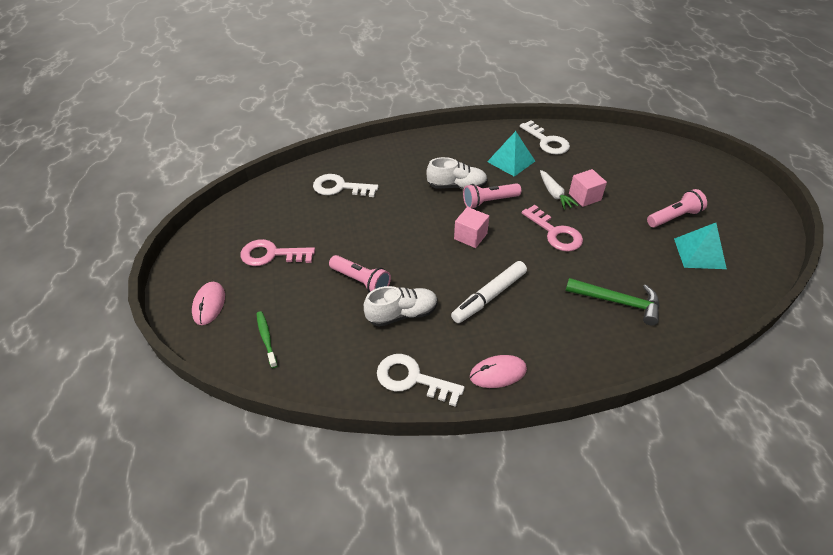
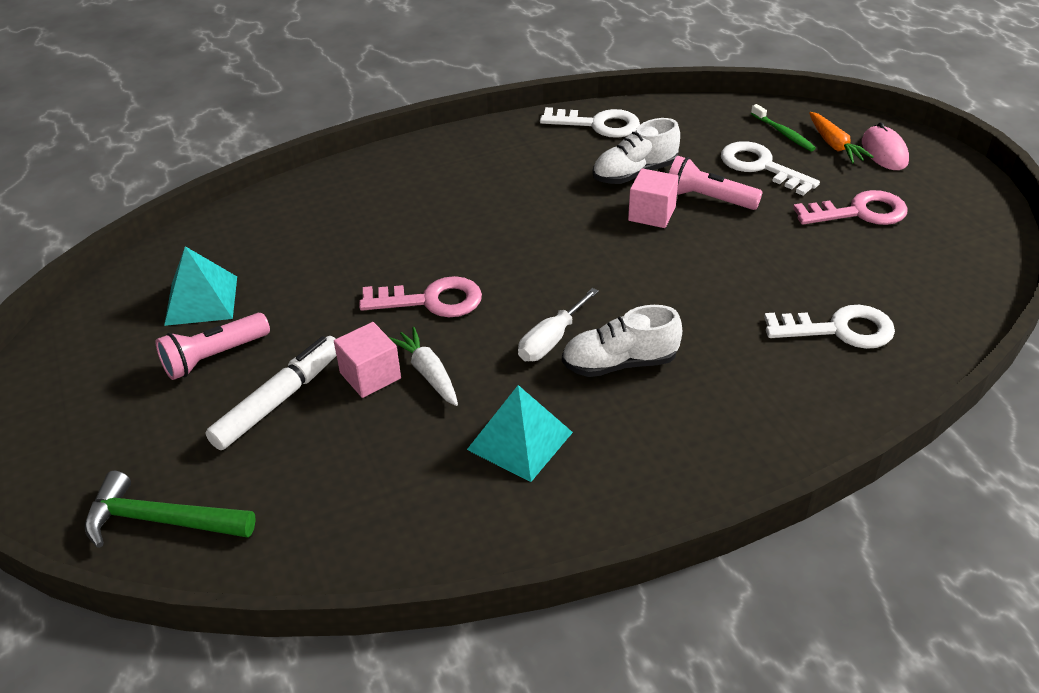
camera: 170 degrees right, 5 degrees down
white marker [451,261,527,323] -> white marker moved to [205,336,336,450]
pink cube [454,207,489,248] -> pink cube moved to [628,168,679,228]
pink flashlight [463,183,521,209] -> white screwdriver [518,288,599,361]
pink mouse [470,355,527,388] -> none
white key [520,120,570,155] -> white key moved to [721,141,820,195]
pink key [522,205,583,251] -> pink key turned 135 degrees clockwise [359,276,482,317]
green hammer [566,278,659,325] -> green hammer moved to [85,471,256,548]
none -> orange carrot [809,112,874,163]

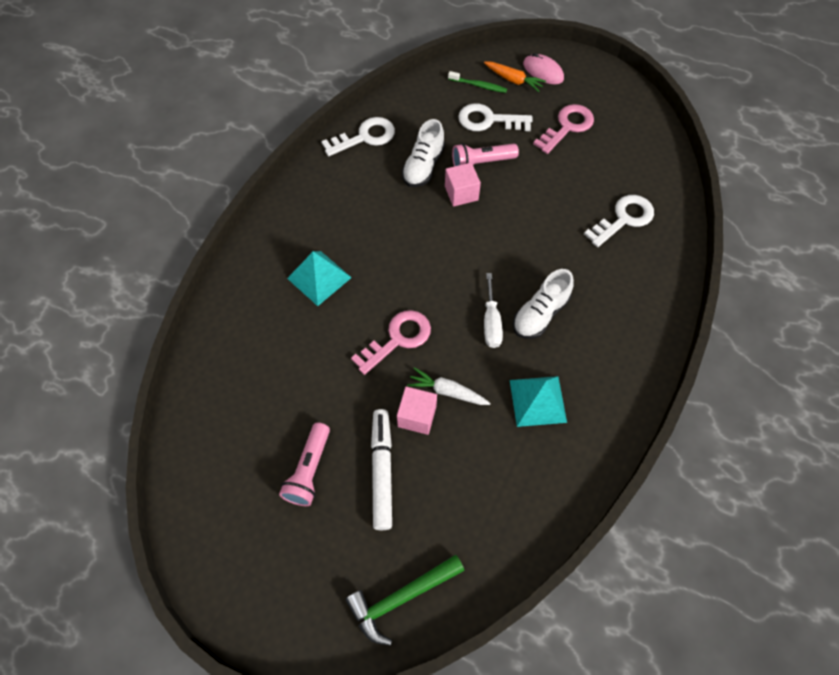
camera: 40 degrees left, 20 degrees up
turquoise pyramid [164,246,237,326] -> turquoise pyramid moved to [287,251,352,306]

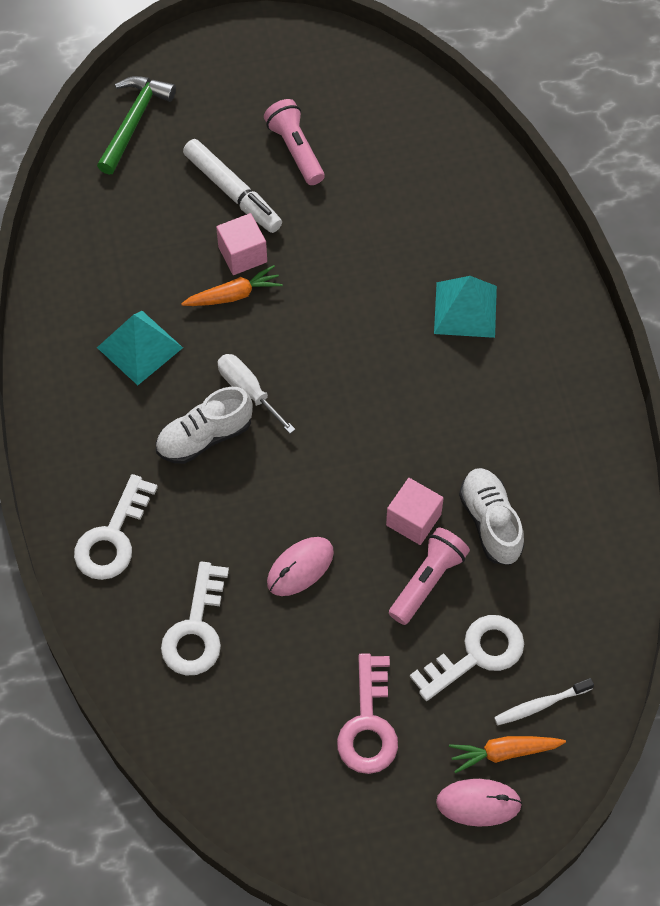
camera: 140 degrees right, 0 degrees up
white key [321,117,395,156] -> white key moved to [74,474,158,580]
pink key [351,310,431,375] -> none
white carrot [407,367,491,405] -> orange carrot [181,265,283,306]
green toothbrush [448,71,507,93] -> white toothbrush [494,678,594,725]
white shoe [513,269,574,339] -> white shoe turned 120 degrees counterclockwise [156,387,253,464]
none -> pink mouse [267,537,334,596]

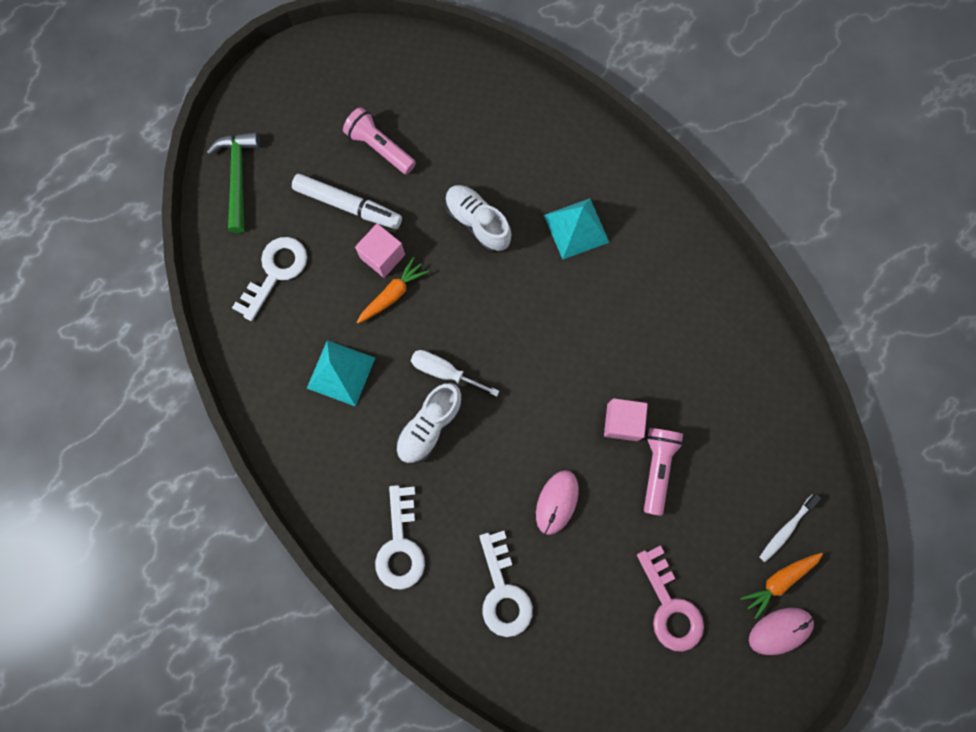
camera: 25 degrees left, 15 degrees up
white key [410,615,524,701] -> white key moved to [232,237,307,321]
white shoe [459,468,524,565] -> white shoe moved to [445,185,511,253]

